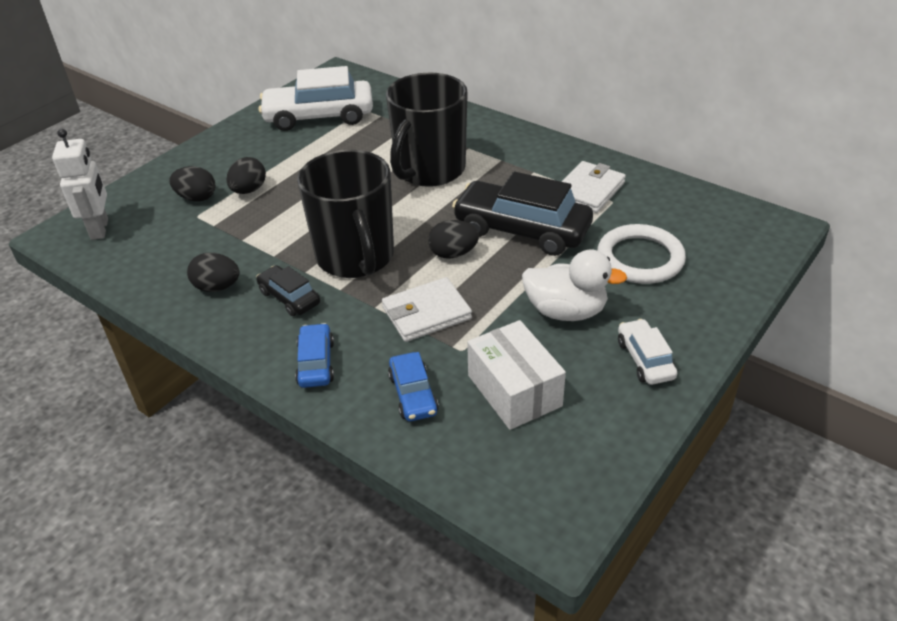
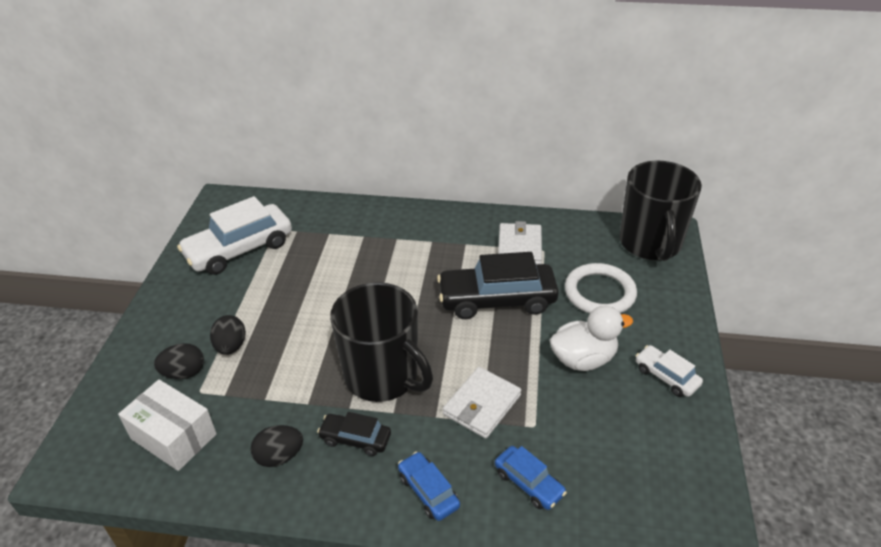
camera: 30 degrees left, 0 degrees up
white robot [52,129,108,240] -> none
black mug [386,72,468,187] -> black mug moved to [619,161,702,261]
black egg [428,220,479,259] -> none
white box [467,320,566,430] -> white box moved to [118,379,217,471]

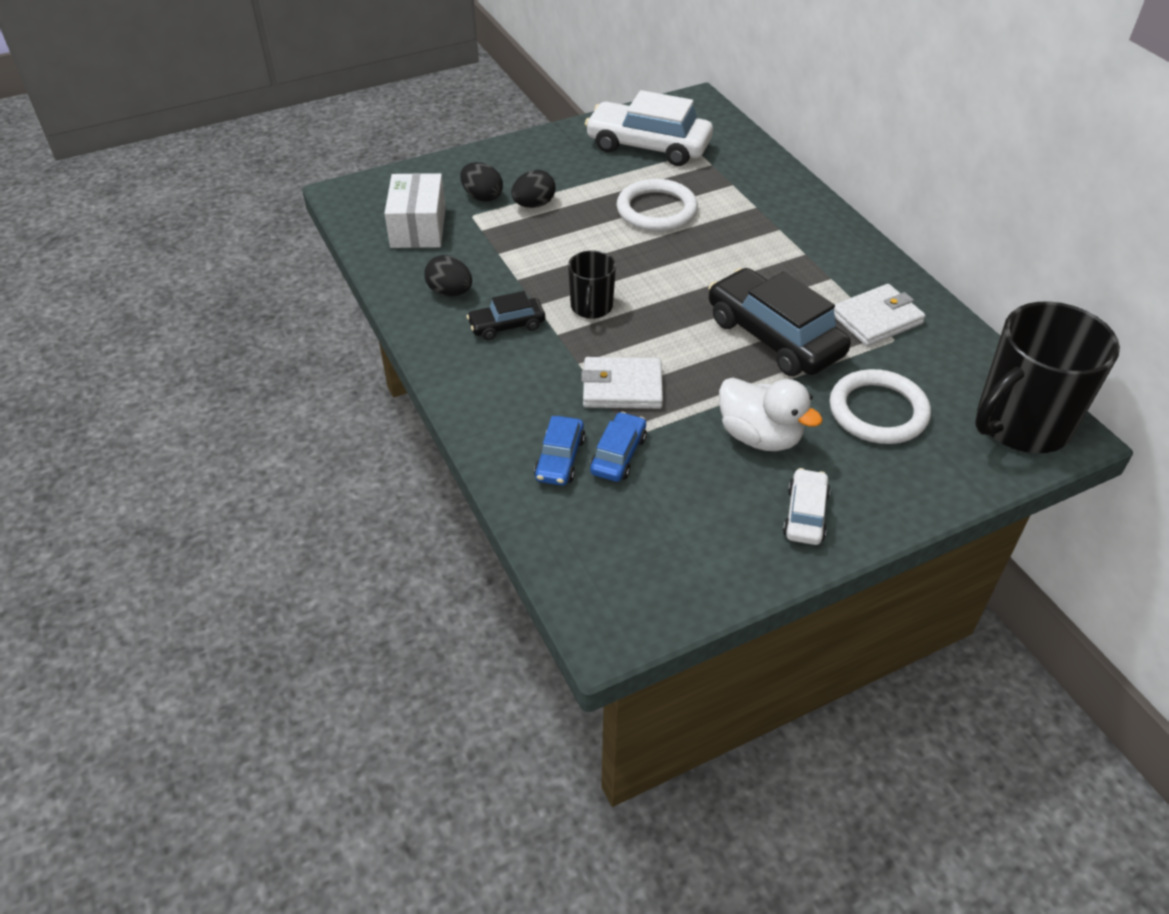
camera: 55 degrees right, 5 degrees up
black car [317,412,391,456] -> black car turned 90 degrees counterclockwise [467,291,545,340]
black mug [330,282,433,402] -> black mug [568,251,616,319], size x0.51
blue car [398,452,460,521] -> blue car moved to [590,412,647,482]
none -> white ring [617,179,698,232]

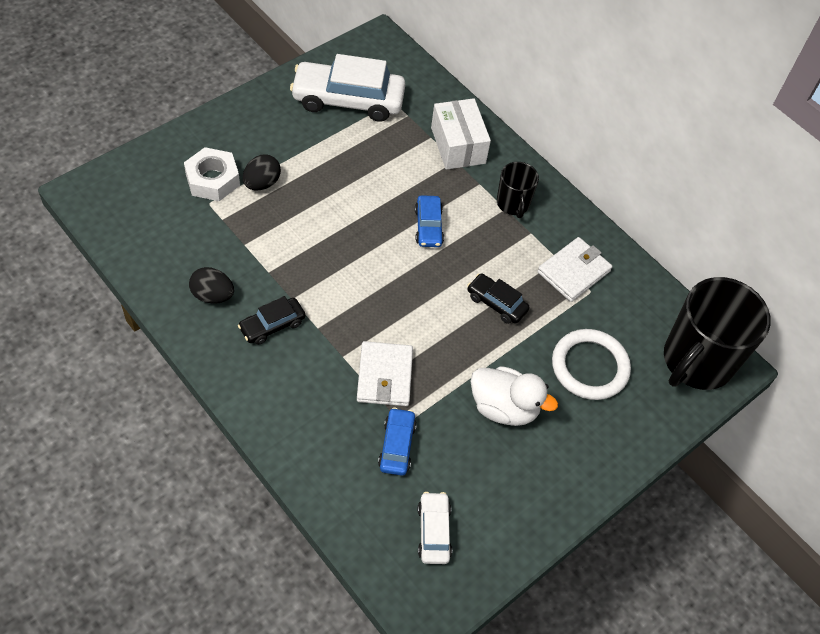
camera: 20 degrees left, 10 degrees up
white box [384,173,446,248] -> white box moved to [431,98,491,170]
black egg [460,162,503,202] -> white nut [184,147,240,201]
blue car [534,416,585,486] -> blue car moved to [415,195,444,247]
black mug [568,251,616,319] -> black mug moved to [497,162,539,218]
white wallet [581,357,663,409] -> white wallet turned 75 degrees counterclockwise [357,341,413,406]
white ring [617,179,698,232] -> none
black car [709,268,851,376] -> black car [467,273,529,324], size x0.51
white car [783,468,830,545] -> white car moved to [418,492,452,564]

